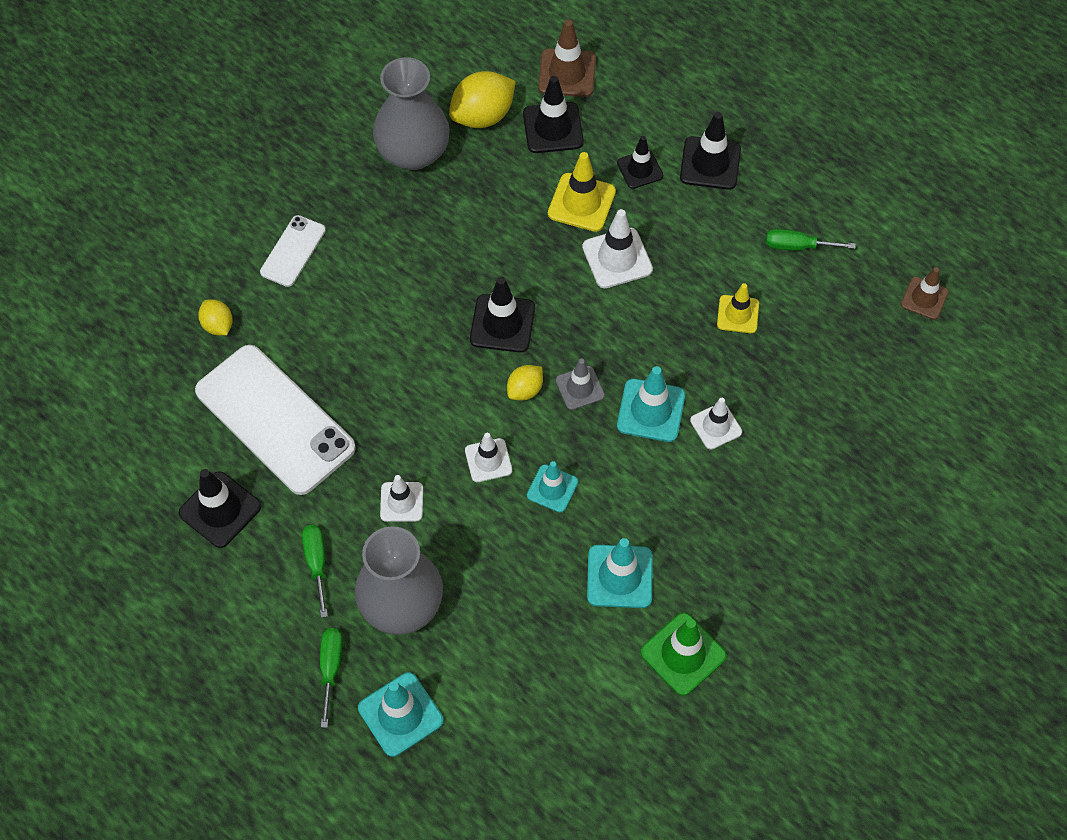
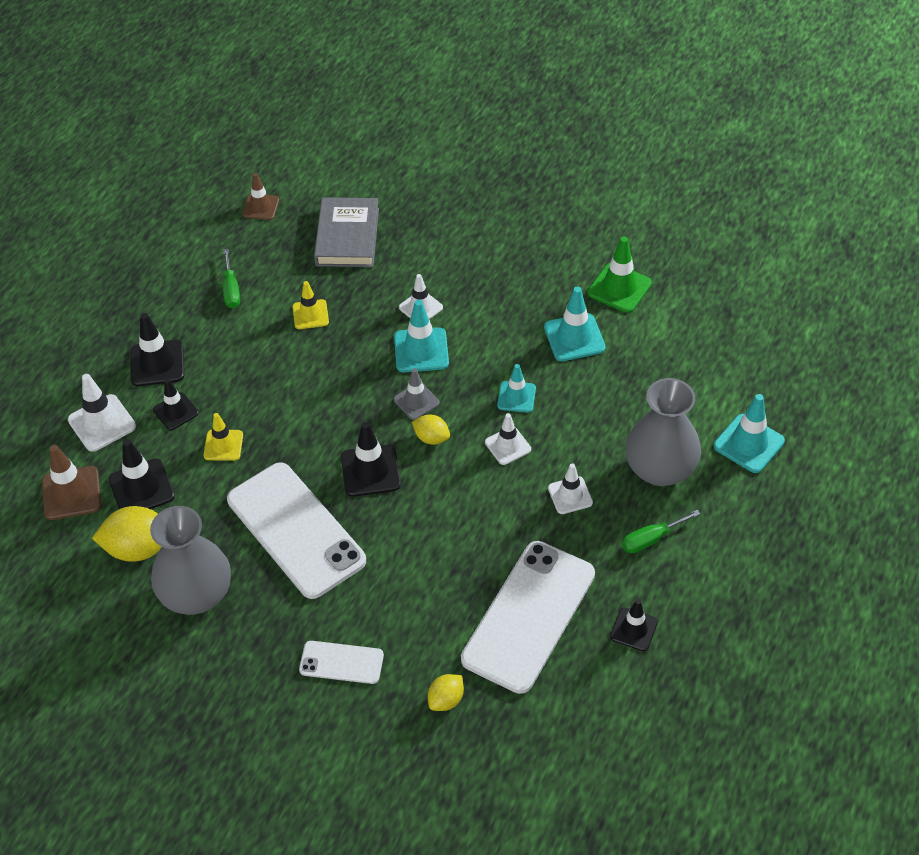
camera: 105 degrees left, 10 degrees down
black traffic cone [179,469,261,548] -> black traffic cone [610,599,658,651], size x0.67
green screwdriver [320,628,343,728] -> none
yellow lemon [449,71,516,128] -> yellow lemon turned 45 degrees counterclockwise [92,506,161,562]
yellow traffic cone [548,152,616,232] -> yellow traffic cone [204,413,243,461], size x0.67
white traffic cone [582,209,653,288] -> white traffic cone moved to [68,374,136,452]
none -> white phone [227,462,366,599]
none -> grey book [314,197,379,267]

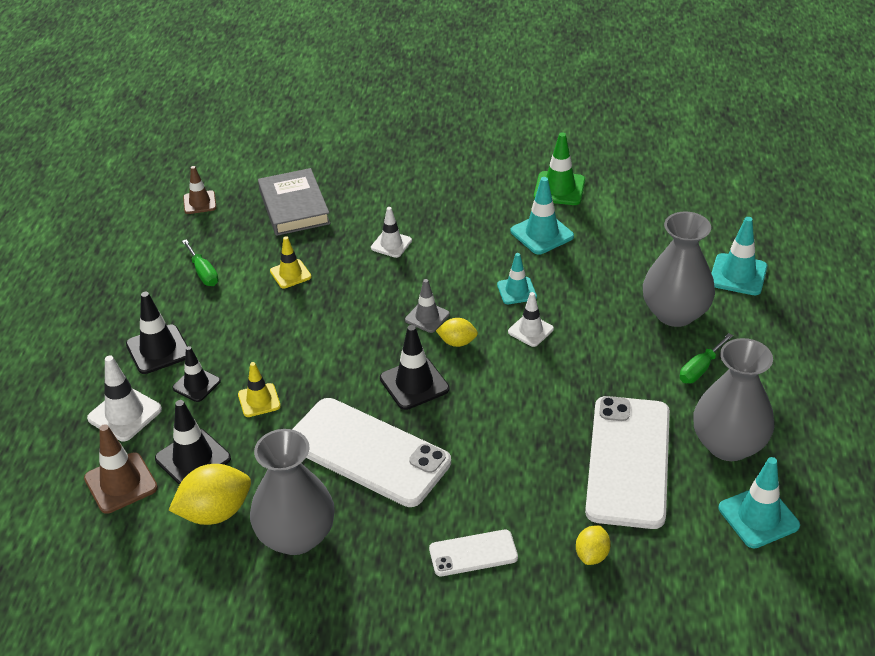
camera: 20 degrees left, 10 degrees down
turquoise traffic cone [394,300,449,372] -> turquoise traffic cone moved to [719,457,800,548]
white traffic cone [548,463,593,514] -> none
black traffic cone [610,599,658,651] -> grey vase [693,338,775,461]

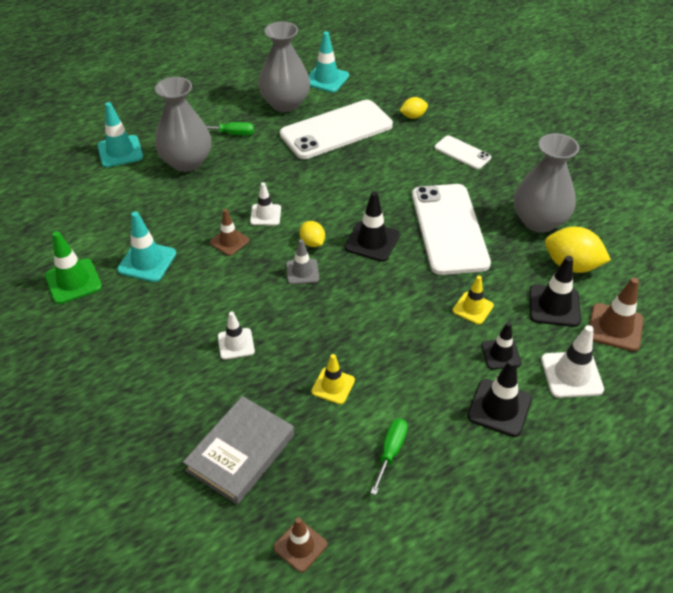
camera: 130 degrees left, 5 degrees up
turquoise traffic cone [497,253,537,304] -> brown traffic cone [210,209,249,256]

